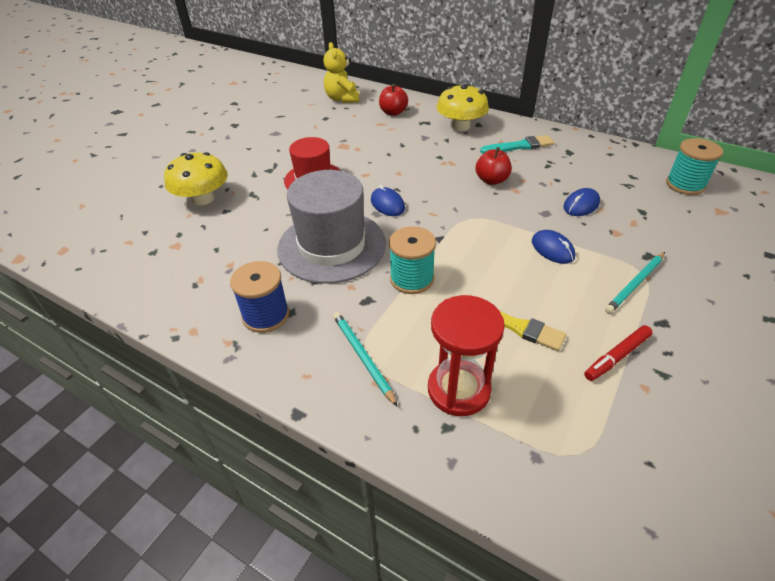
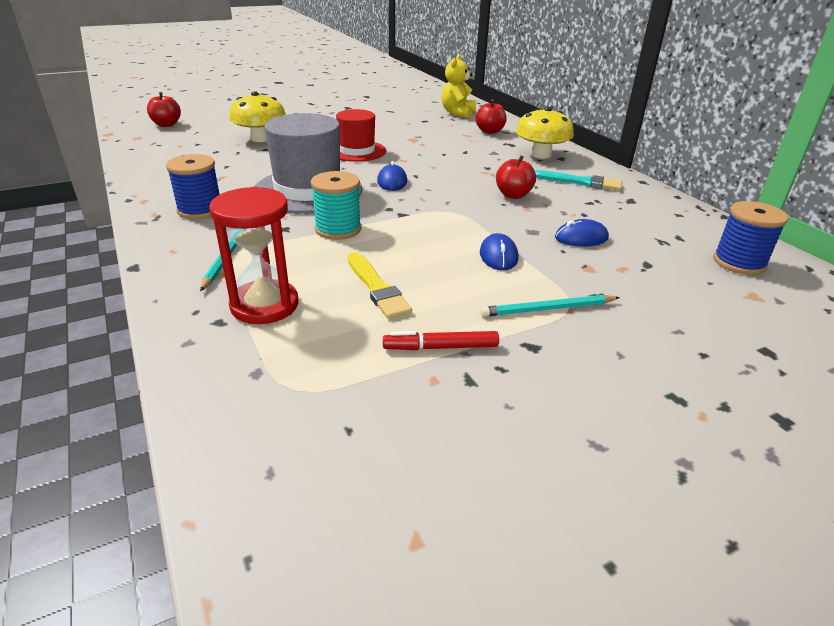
camera: 30 degrees right, 10 degrees down
turquoise spool [666,138,723,195] -> blue spool [713,201,789,275]
none -> red apple [147,92,181,127]

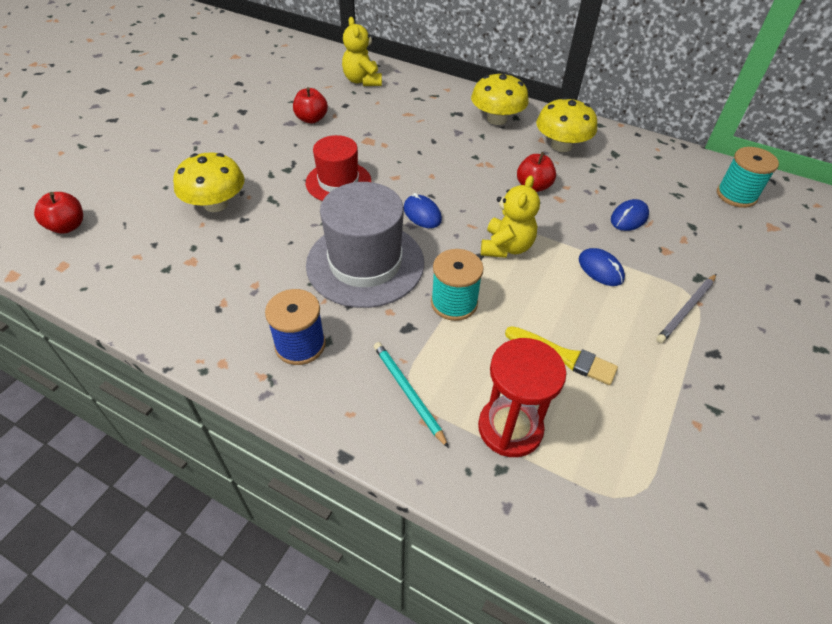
camera: 35 degrees left, 15 degrees up
red marker [383,331,499,350] -> none
red apple [475,99,507,134] -> red apple moved to [293,87,328,124]
turquoise pencil [480,295,620,317] -> grey pencil [656,274,716,343]
turquoise brush [535,170,622,191] -> yellow mushroom [536,97,597,152]
blue spool [713,201,789,275] -> turquoise spool [717,147,779,208]
none -> yellow teddy bear [481,175,540,258]

